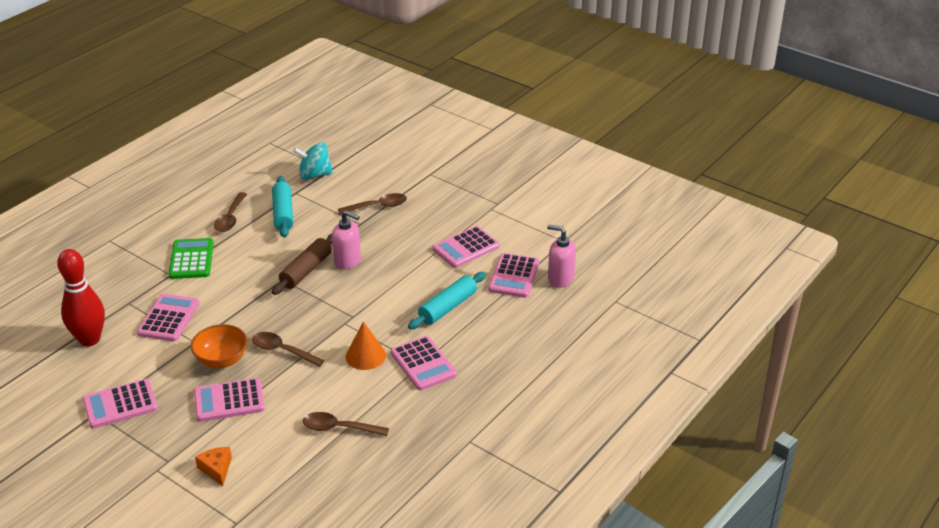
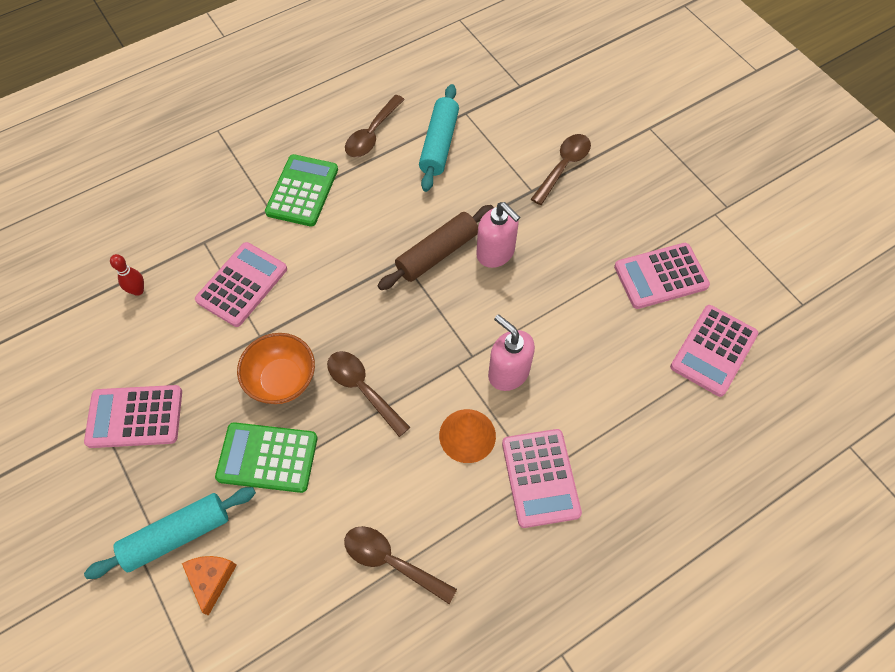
camera: 20 degrees right, 25 degrees up
red bowling pin [57,249,105,346] -> red bowling pin [110,254,144,296], size x0.43
pink calculator [194,378,265,422] -> green calculator [215,422,317,493]
turquoise spinning top [293,142,333,180] -> none
brown spoon [338,193,407,215] -> brown spoon turned 60 degrees counterclockwise [531,134,591,205]
turquoise rolling pin [408,272,486,329] -> turquoise rolling pin moved to [84,487,256,579]
pink soap dispenser [547,224,576,287] -> pink soap dispenser moved to [488,314,535,391]

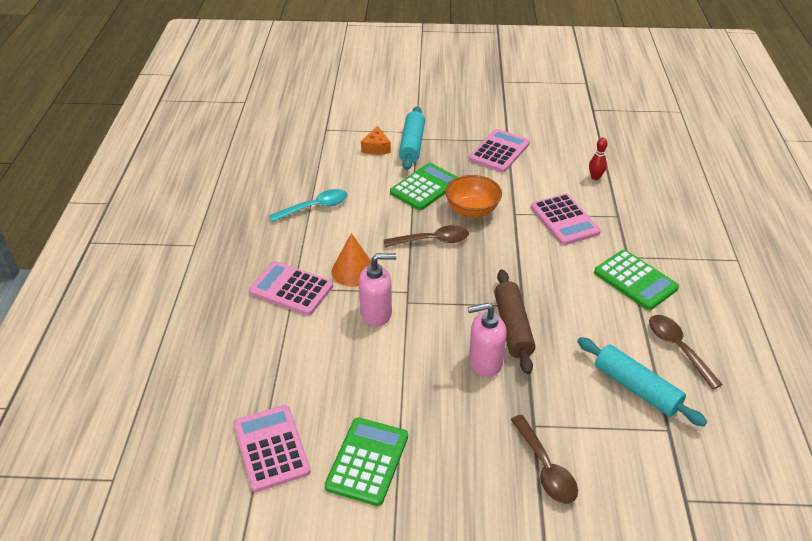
camera: 125 degrees right, 20 degrees down
orange cheese [182,556,237,616] -> orange cheese turned 60 degrees clockwise [361,126,391,155]
brown spoon [344,526,457,604] -> turquoise spoon [269,189,348,222]
pink calculator [614,243,710,309] -> green calculator [325,417,408,506]

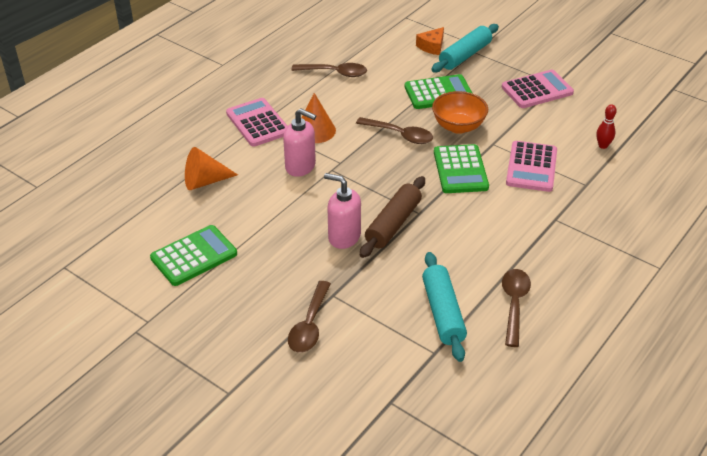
camera: 35 degrees right, 0 degrees up
pink calculator [234,405,311,492] -> none
turquoise spoon [269,189,348,222] -> brown spoon [291,63,367,77]
green calculator [594,250,679,310] -> green calculator moved to [434,144,489,193]
none -> orange cone [185,147,238,190]

